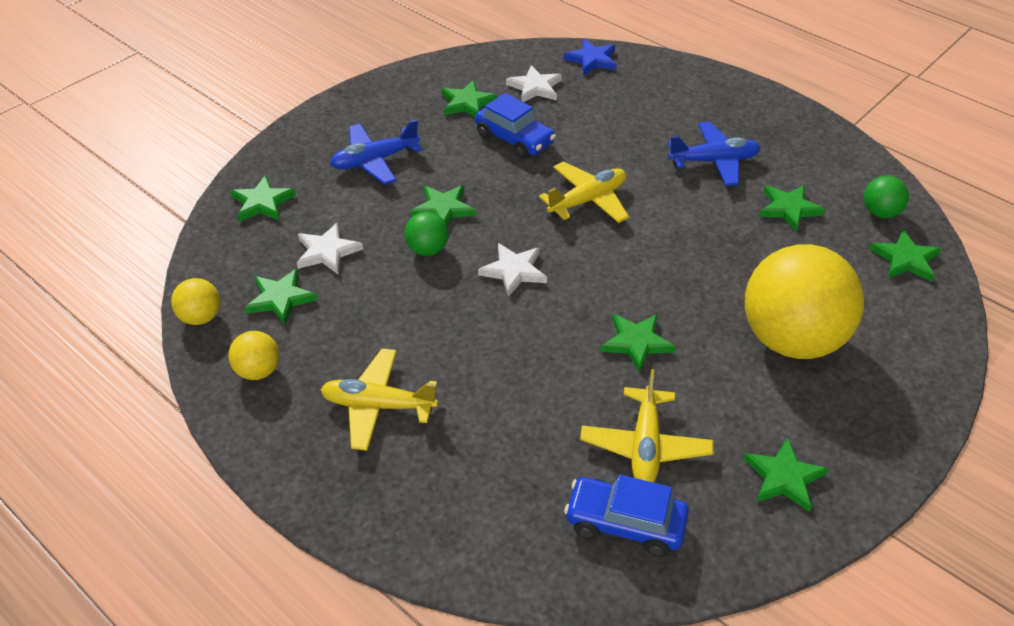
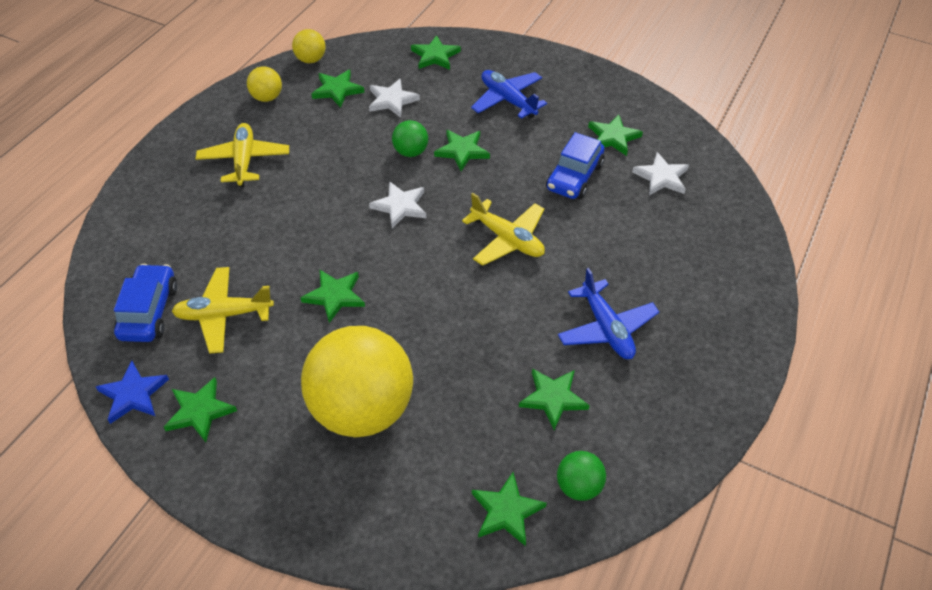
camera: 75 degrees right, 5 degrees up
blue star [563,39,617,75] -> blue star moved to [96,361,169,424]

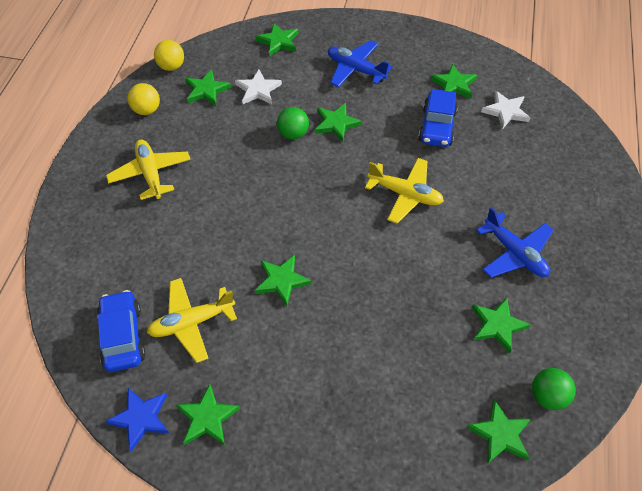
camera: 15 degrees left, 5 degrees up
yellow ball [301,326,413,437] -> none
white star [369,181,426,228] -> none

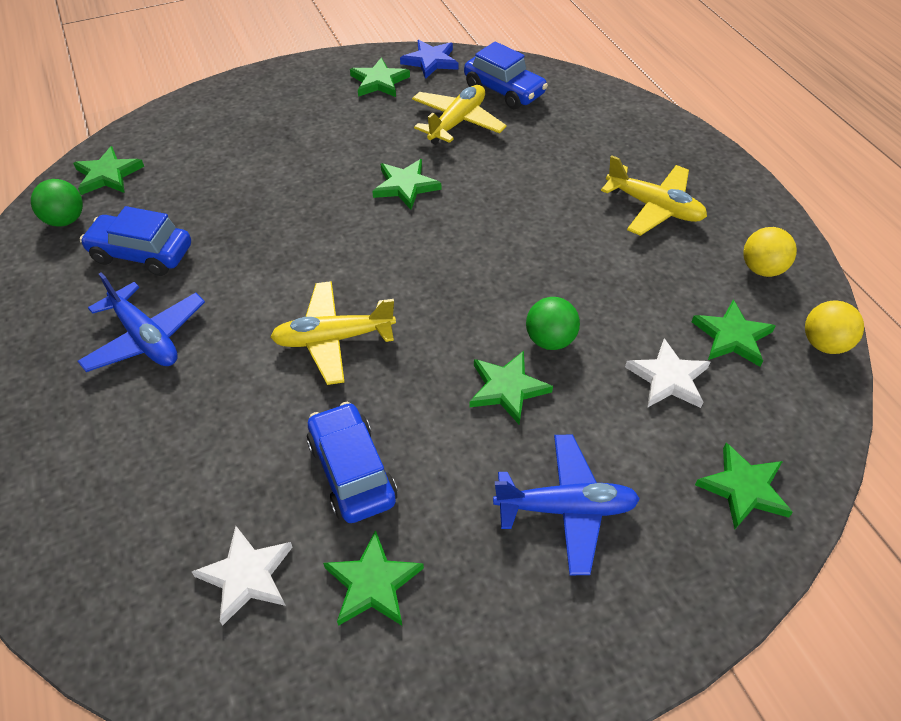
camera: 145 degrees right, 5 degrees down
green star [472,298,531,353] -> blue car [80,206,191,276]
blue plane [476,207,553,278] -> blue plane turned 150 degrees counterclockwise [78,272,205,372]

